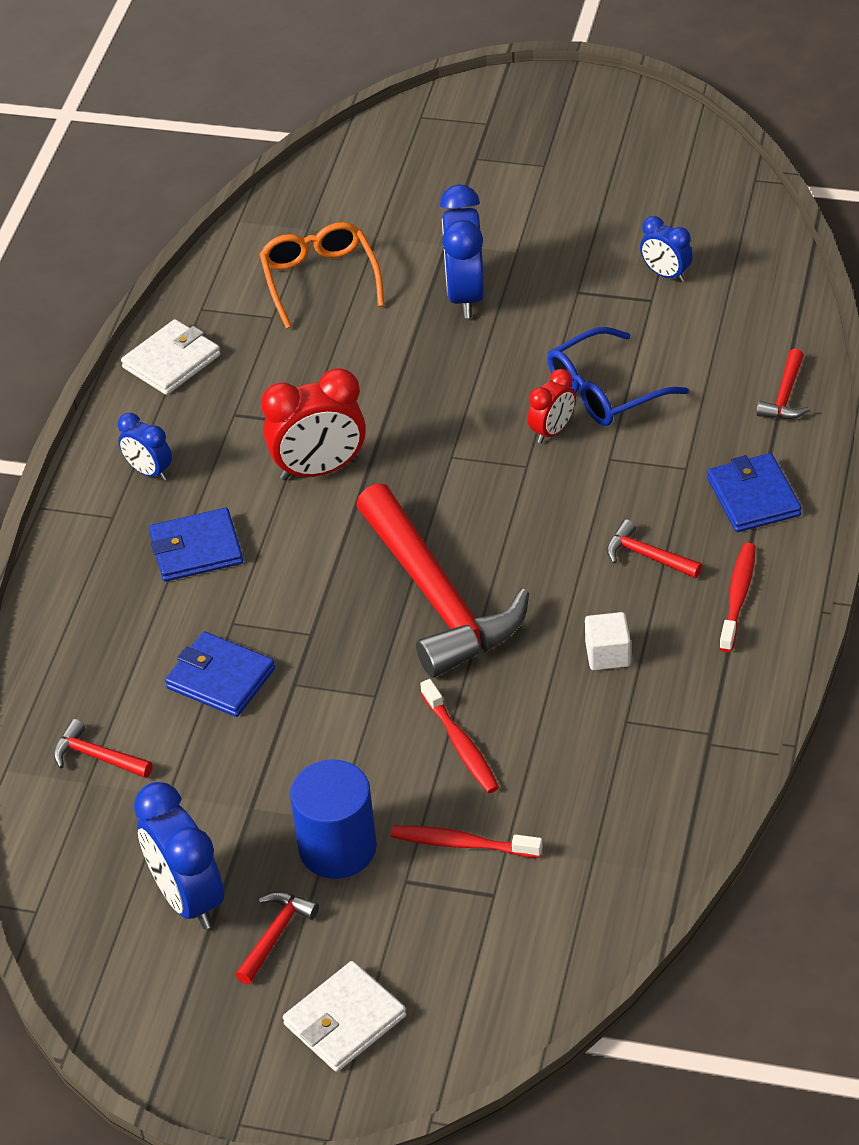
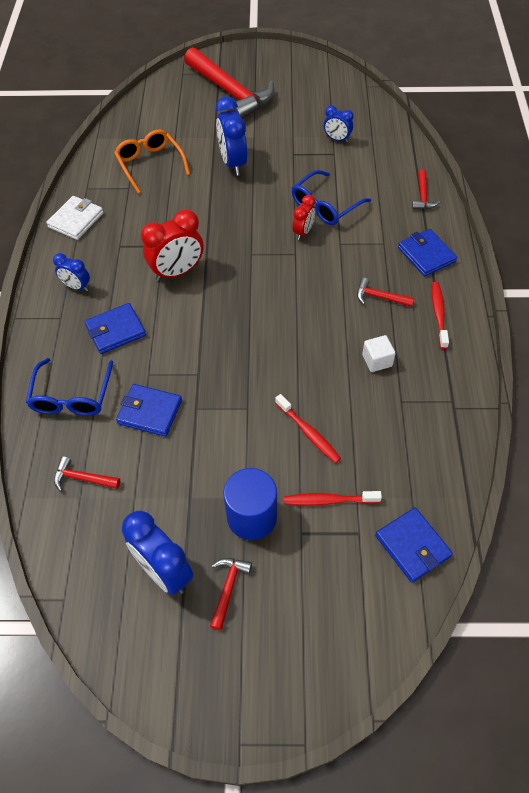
camera: 15 degrees left, 10 degrees up
white wallet [283,961,406,1072] -> none
red hammer [356,483,529,678] -> red hammer moved to [184,47,275,119]
none -> blue glasses [26,358,113,416]
none -> blue wallet [375,507,453,583]

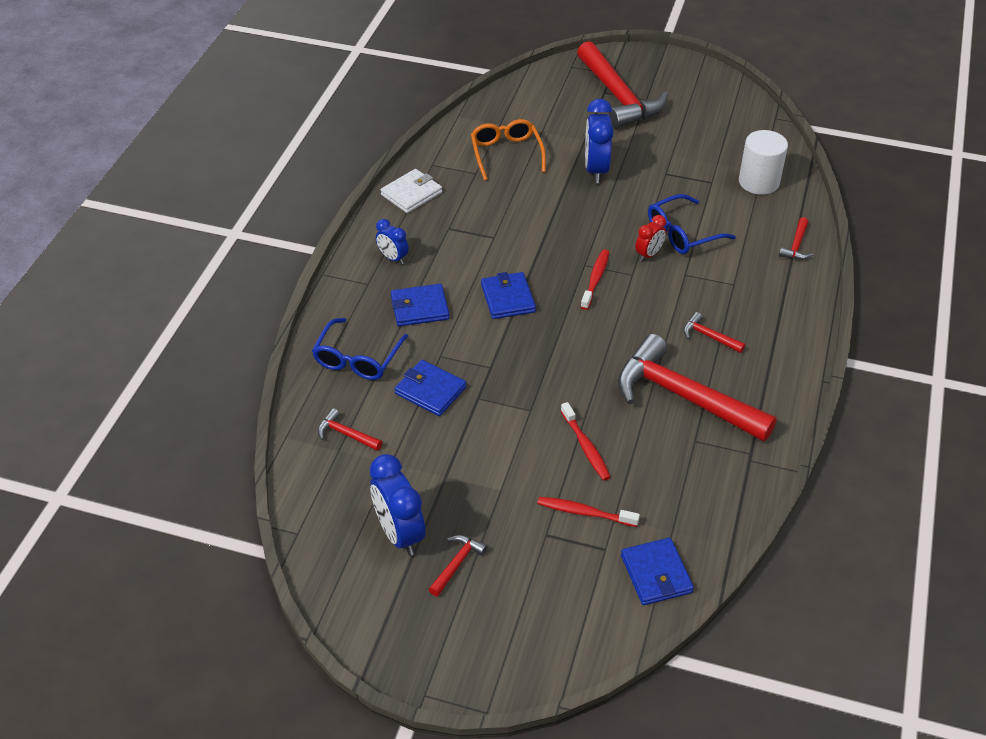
camera: 15 degrees right, 10 degrees down
red clock [141,209,204,281] -> none
blue cylinder [223,468,277,540] -> none
blue clock [324,105,354,143] -> none
white cube [362,335,396,372] -> red hammer [618,334,777,441]
blue wallet [398,229,457,276] -> blue wallet moved to [481,272,536,319]
red toothbrush [431,282,449,349] -> red toothbrush moved to [581,249,609,310]
none -> white cylinder [739,130,788,195]

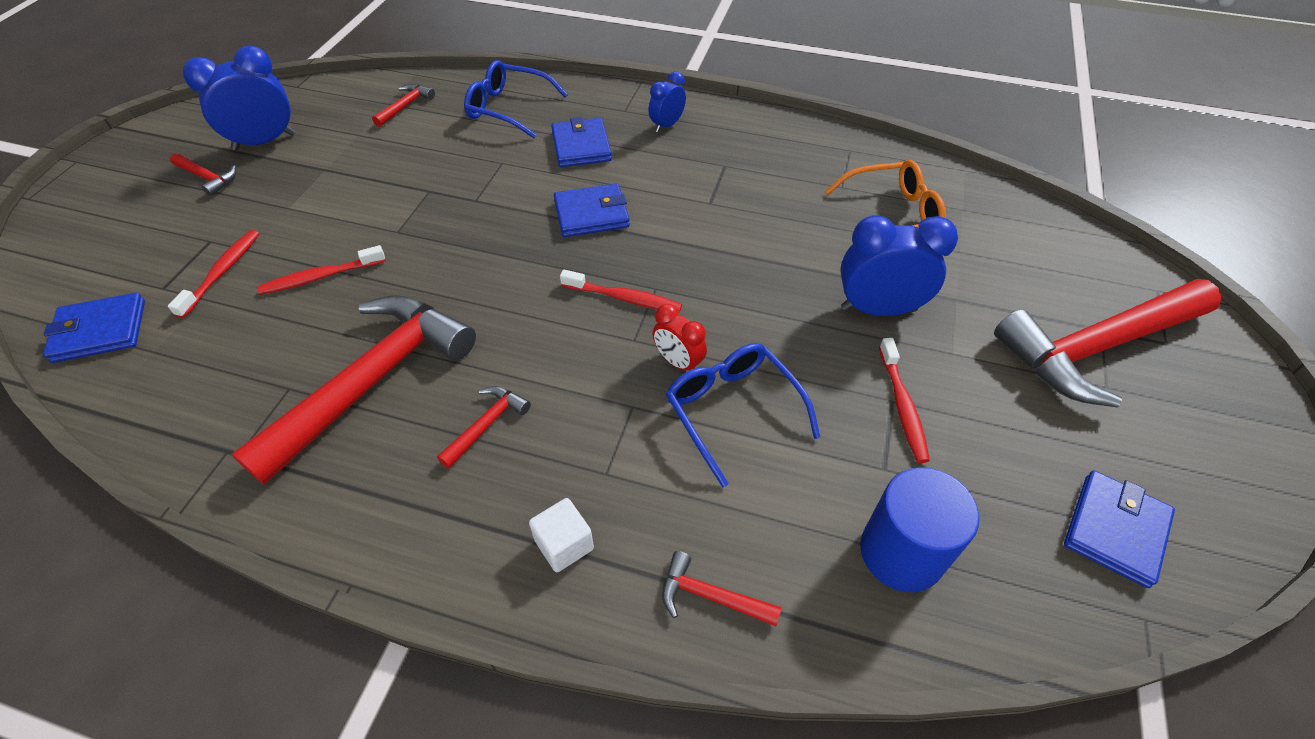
camera: 90 degrees right, 5 degrees up
white wallet [381,169,442,213] -> none
blue wallet [394,360,466,416] -> blue wallet moved to [1064,470,1175,588]
white cylinder [739,130,788,195] -> blue cylinder [860,467,979,592]
none -> white cube [529,498,594,572]
none -> red toothbrush [879,338,930,463]

